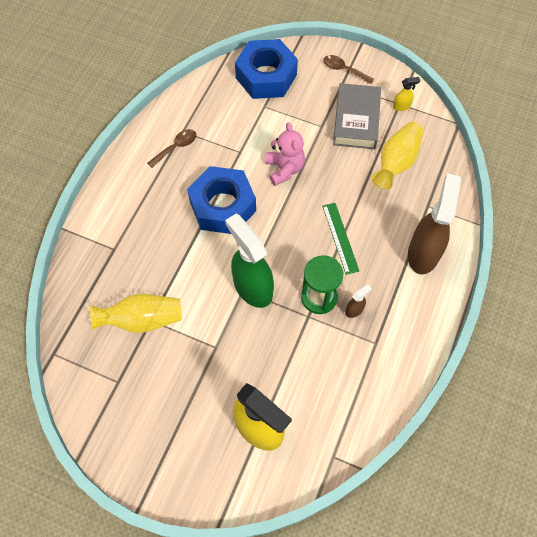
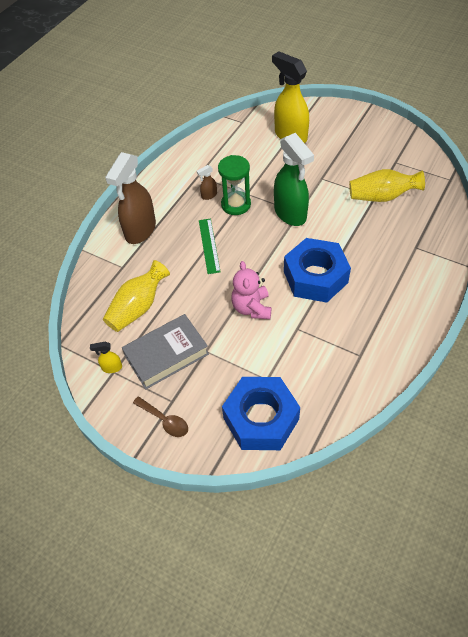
camera: 170 degrees left, 10 degrees down
brown spoon [147,129,196,168] -> none
grey book [333,83,381,149] -> grey book turned 45 degrees clockwise [122,314,209,389]

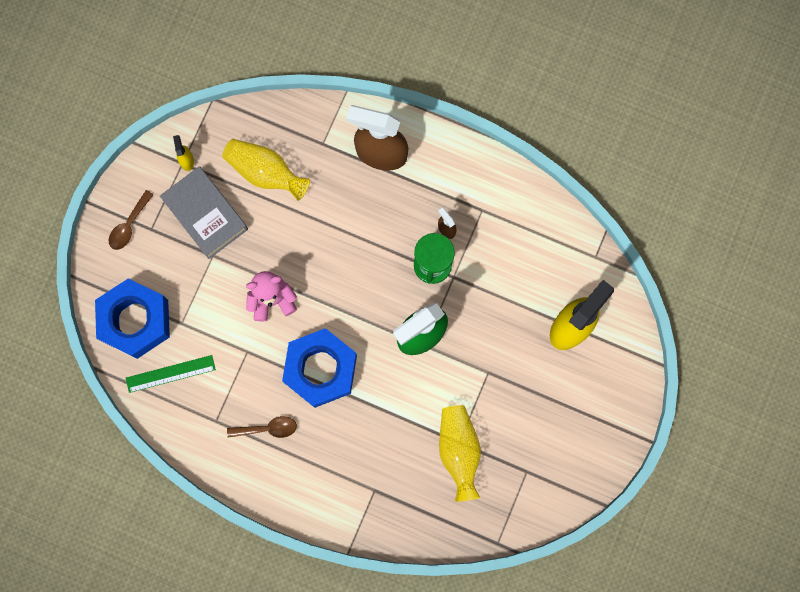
camera: 80 degrees right, 25 degrees up
green ruler [199,218,221,274] -> green ruler moved to [126,355,216,393]
none -> brown spoon [227,416,297,438]

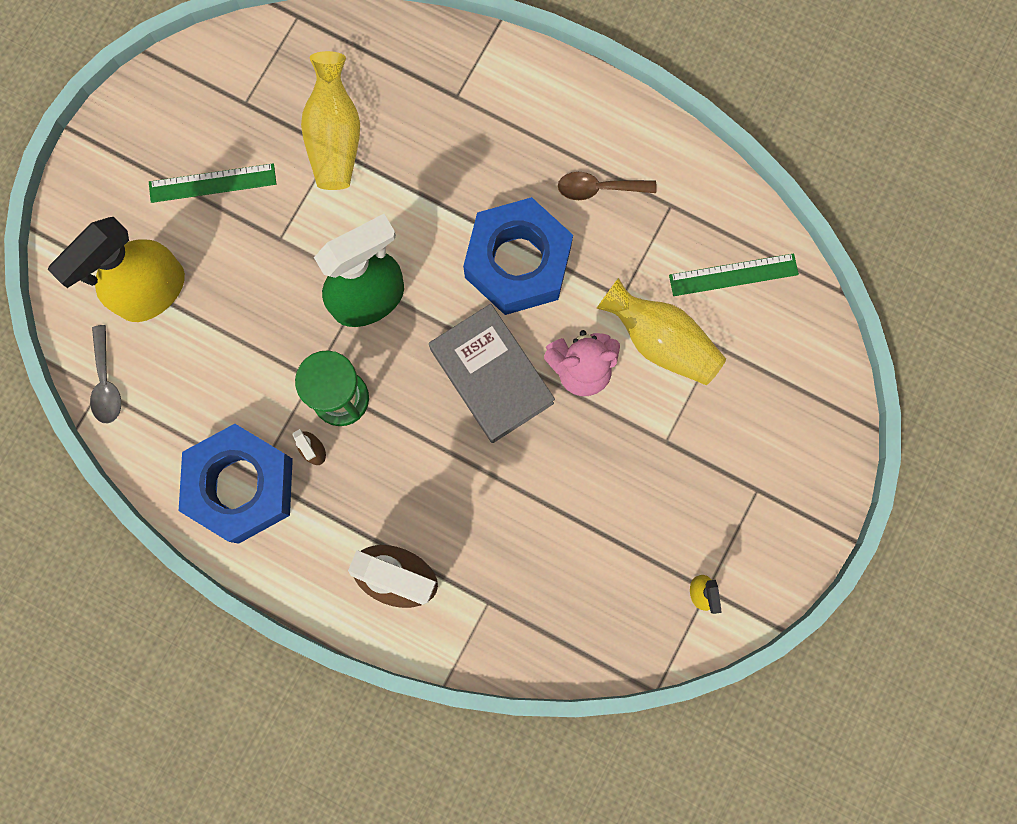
camera: 175 degrees left, 0 degrees up
blue nut [95,279,170,359] -> blue nut moved to [179,424,293,544]
brown spoon [109,190,154,250] -> none
grey book [160,166,248,259] -> grey book moved to [429,304,555,443]
yellow vase [222,139,310,201] -> yellow vase moved to [596,278,726,385]
none -> grey spoon [90,325,121,423]
none -> green ruler [149,163,276,203]

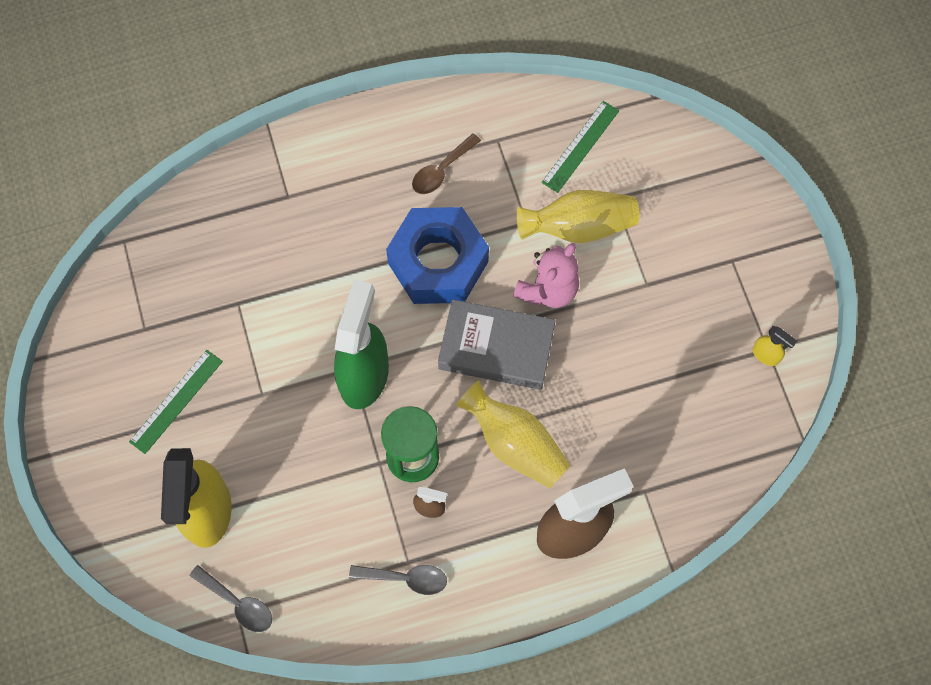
camera: 45 degrees left, 10 degrees down
blue nut [179,424,293,544] -> grey spoon [349,565,447,595]
yellow vase [301,51,360,190] -> yellow vase moved to [456,380,571,488]

